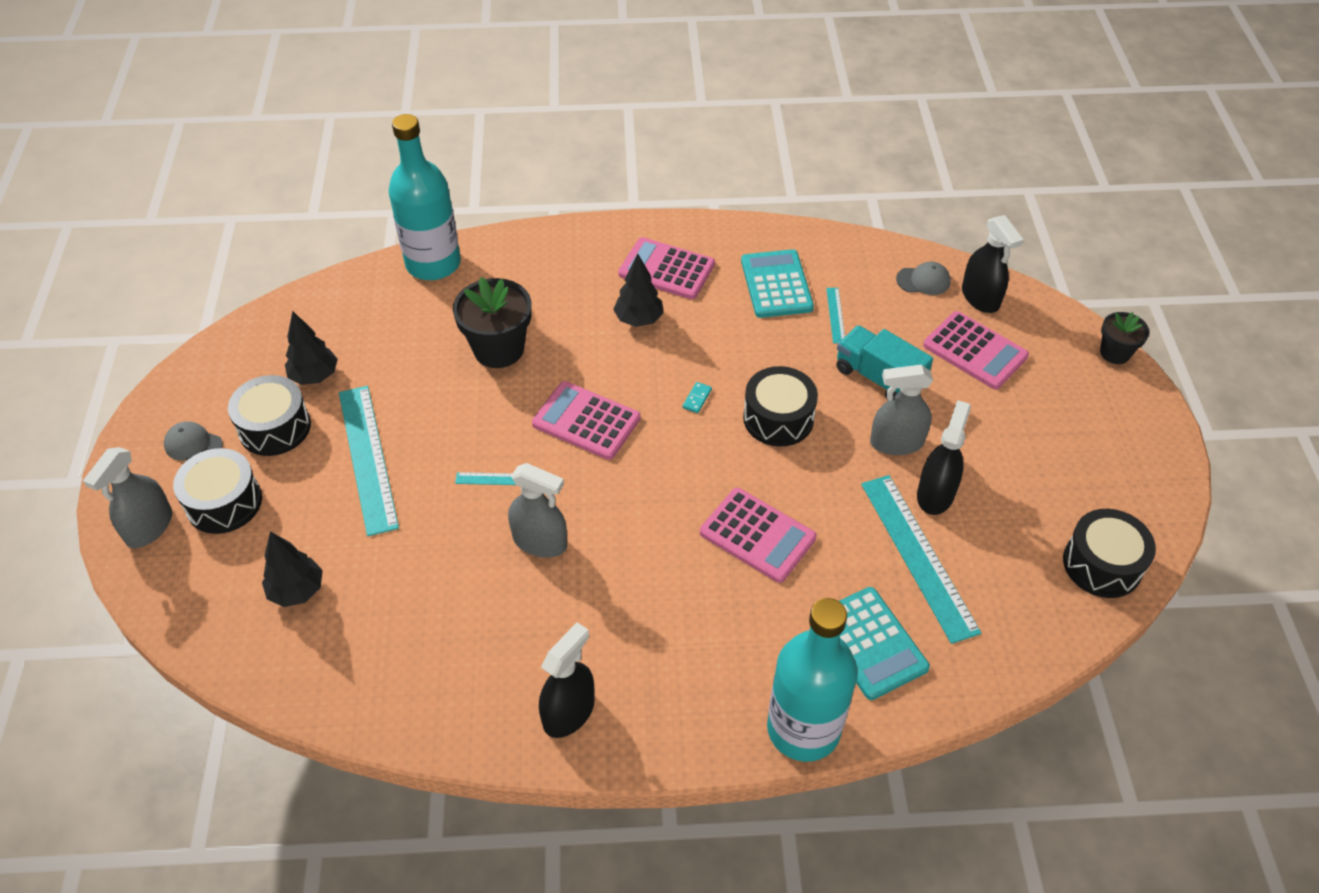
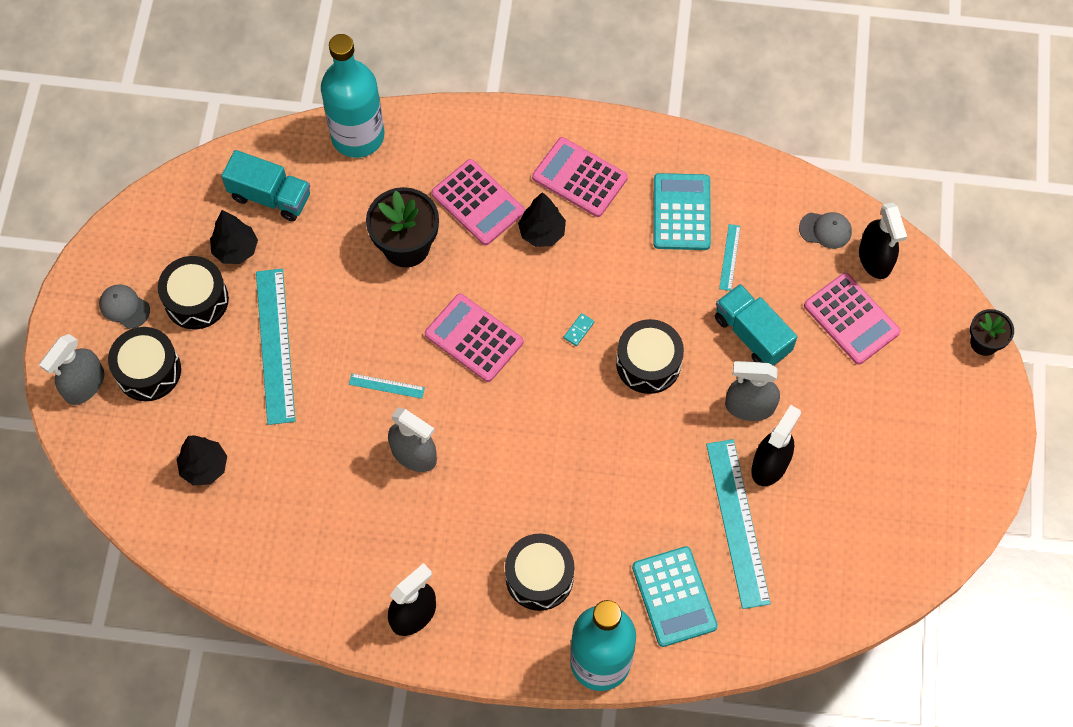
camera: 10 degrees right, 15 degrees up
pink calculator [700,488,817,583] -> pink calculator moved to [431,159,525,245]
black drum [1063,509,1156,598] -> black drum moved to [505,533,574,611]
none -> turquoise truck [221,150,310,221]

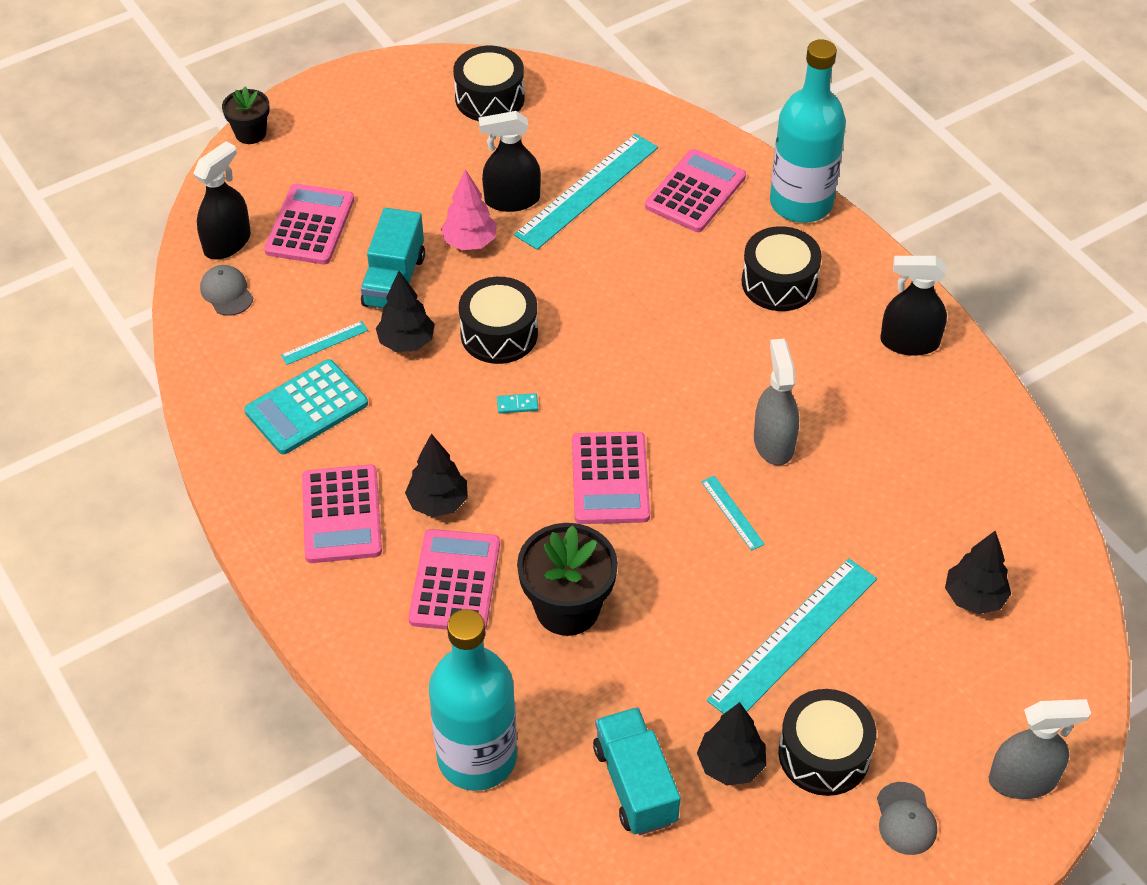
camera: 130 degrees left, 15 degrees down
black drum [108,327,181,401] -> black drum moved to [453,46,525,121]
turquoise calculator [632,546,718,647] -> pink calculator [645,149,746,232]
grey spray bottle [725,361,780,421] -> pink tree [441,169,497,250]
none -> black tree [376,271,435,352]

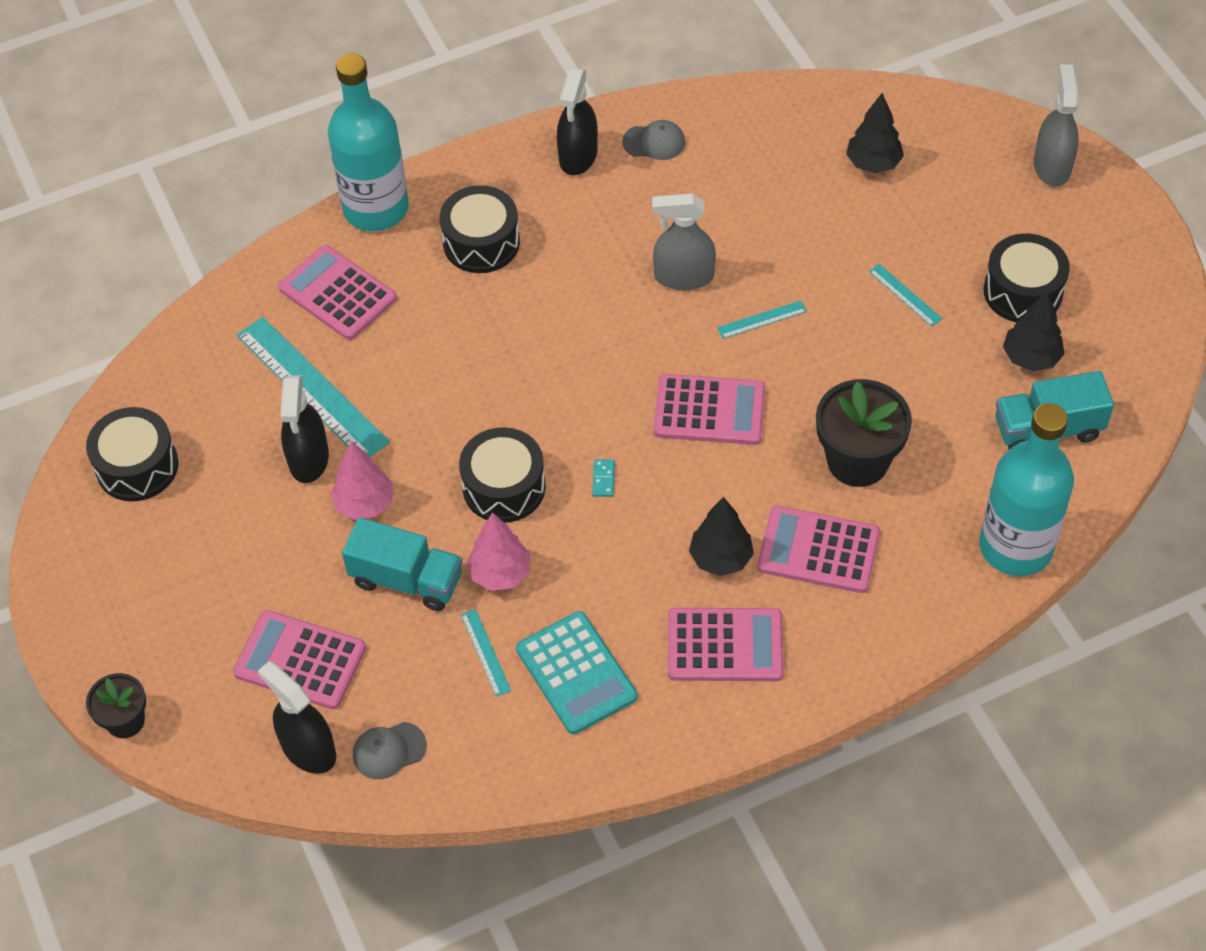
camera: 80 degrees left, 5 degrees up
black tree [376,271,435,352] -> pink tree [466,512,530,591]
turquoise ruler [707,558,877,714] -> turquoise ruler [869,264,943,327], size x0.45
grey cap [877,782,937,855] -> grey cap moved to [622,120,685,160]

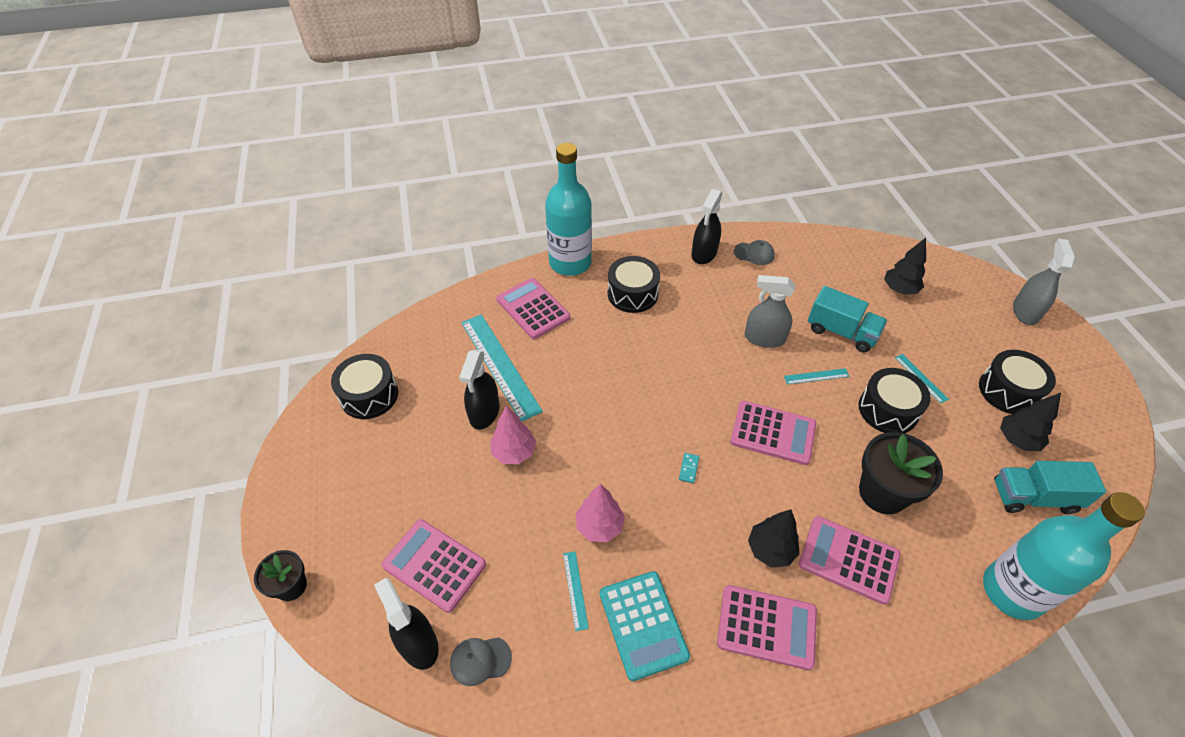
camera: 10 degrees right, 5 degrees down
turquoise truck [342,517,462,611] -> turquoise truck moved to [808,286,887,352]
black drum [459,427,546,523] -> black drum moved to [859,368,931,433]

